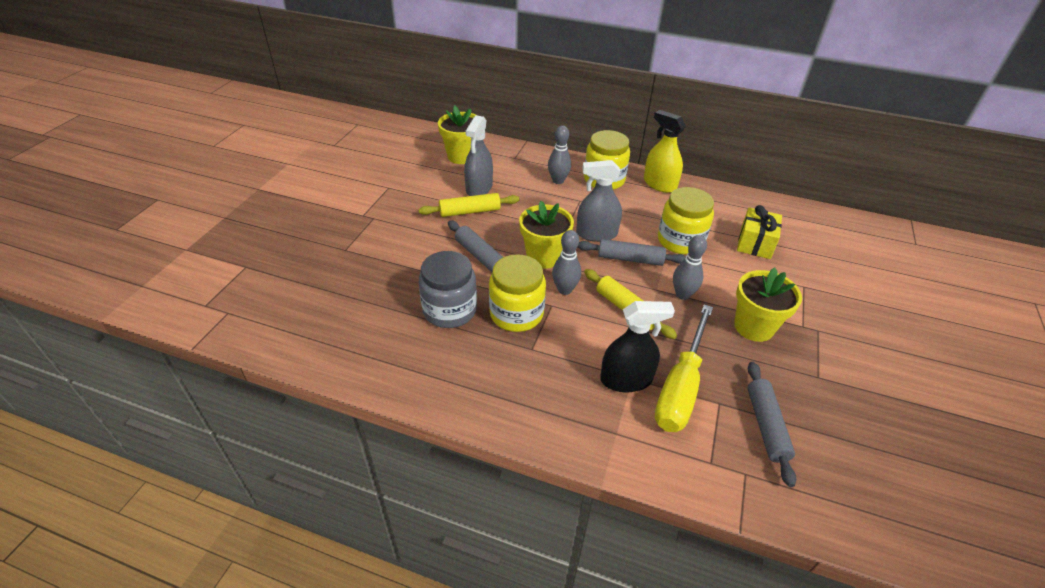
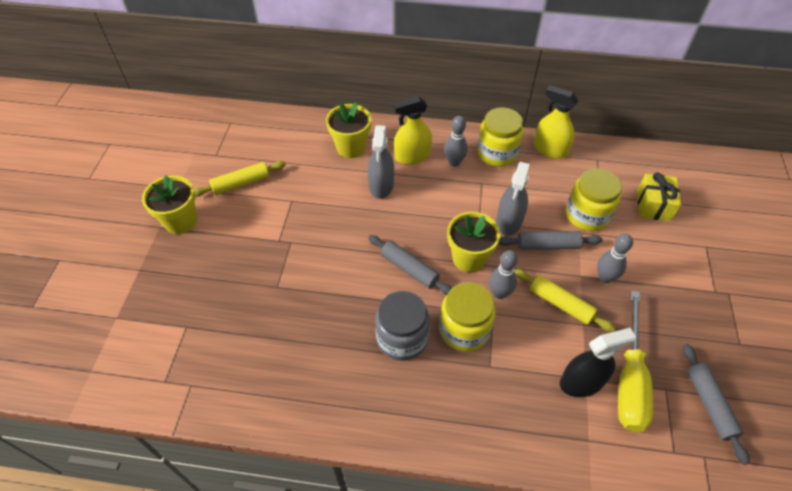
camera: 10 degrees left, 10 degrees up
yellow rolling pin [419,193,519,217] -> yellow rolling pin moved to [194,161,286,197]
grey spray bottle [576,160,622,242] -> grey spray bottle turned 60 degrees counterclockwise [496,162,530,236]
yellow flower pot [734,267,802,342] -> yellow flower pot moved to [142,175,197,234]
none -> yellow spray bottle [393,96,432,165]

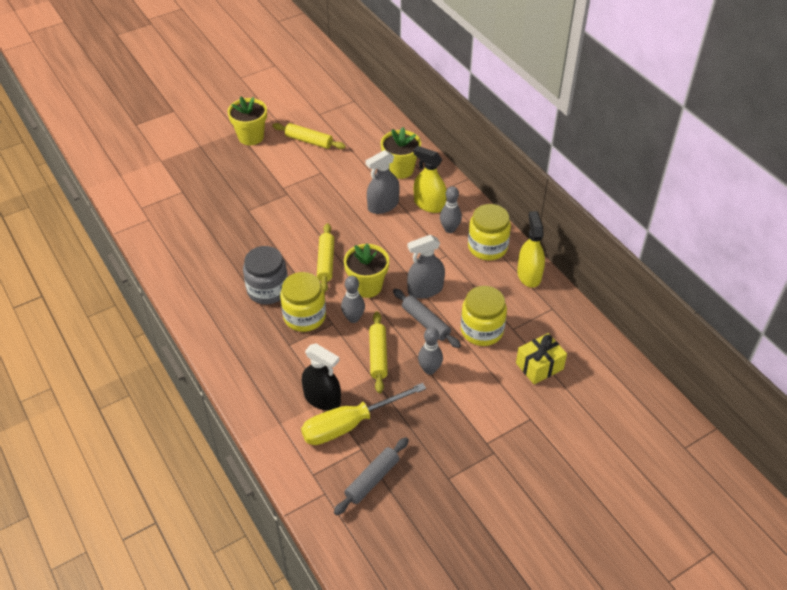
camera: 50 degrees right, 5 degrees down
grey rolling pin [368,235,452,295] -> yellow rolling pin [317,223,334,293]

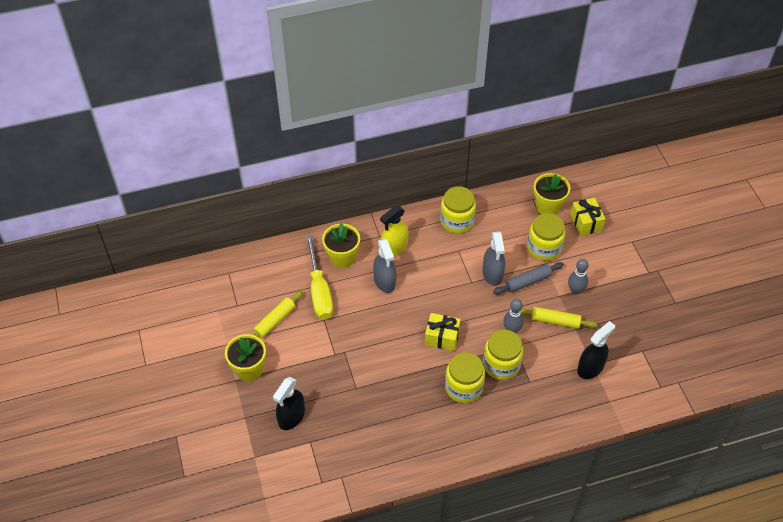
camera: 75 degrees left, 5 degrees up
grey jar [243,246,288,304] -> yellow jar [445,352,485,403]
yellow screwdriver [301,383,426,445] -> yellow screwdriver moved to [306,234,333,320]
yellow rolling pin [317,223,334,293] -> yellow gift [425,313,461,351]
grey rolling pin [334,437,409,515] -> none
yellow flower pot [344,244,389,298] -> yellow flower pot moved to [533,173,571,215]
grey bowling pin [440,186,462,233] -> none
yellow spray bottle [517,211,545,288] -> none
none -> black spray bottle [273,377,305,430]

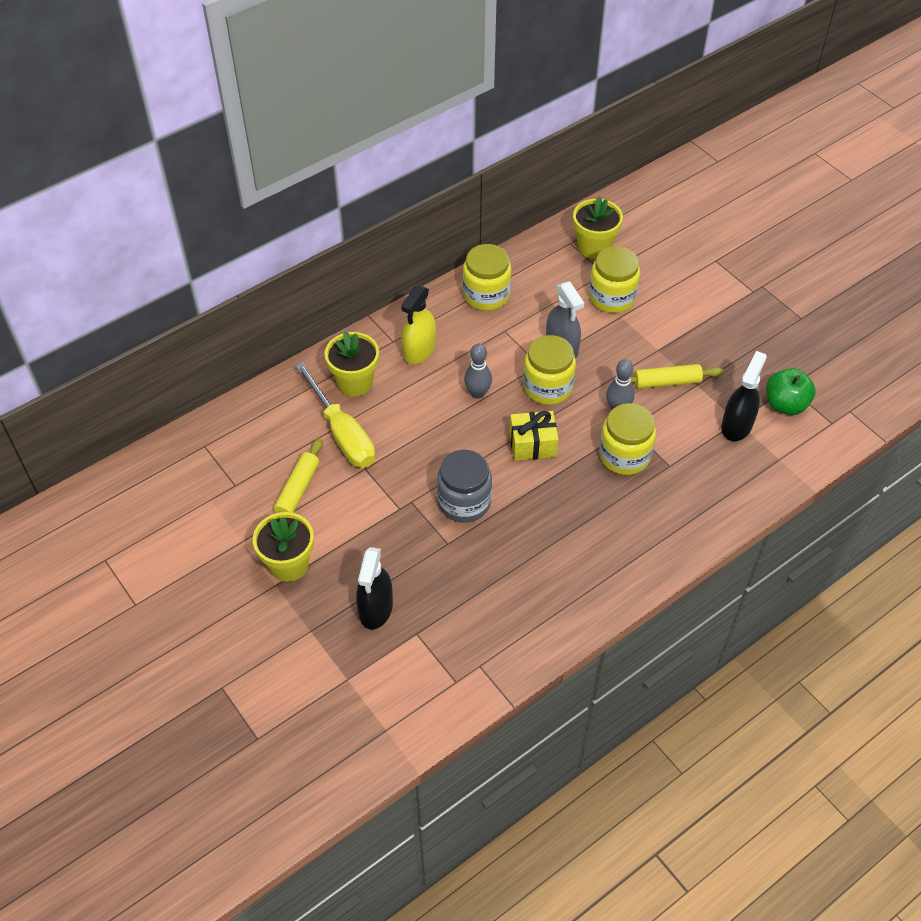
camera: 20 degrees left, 0 degrees up
grey spray bottle [373,239,396,293] -> none
yellow jar [445,352,485,403] -> yellow jar moved to [523,335,576,405]
grey rolling pin [493,262,564,295] -> none
grey bowling pin [568,259,588,295] -> grey bowling pin moved to [464,344,492,399]
yellow gift [570,198,606,236] -> none
none -> grey jar [437,450,492,523]
none -> green apple [766,368,816,415]

